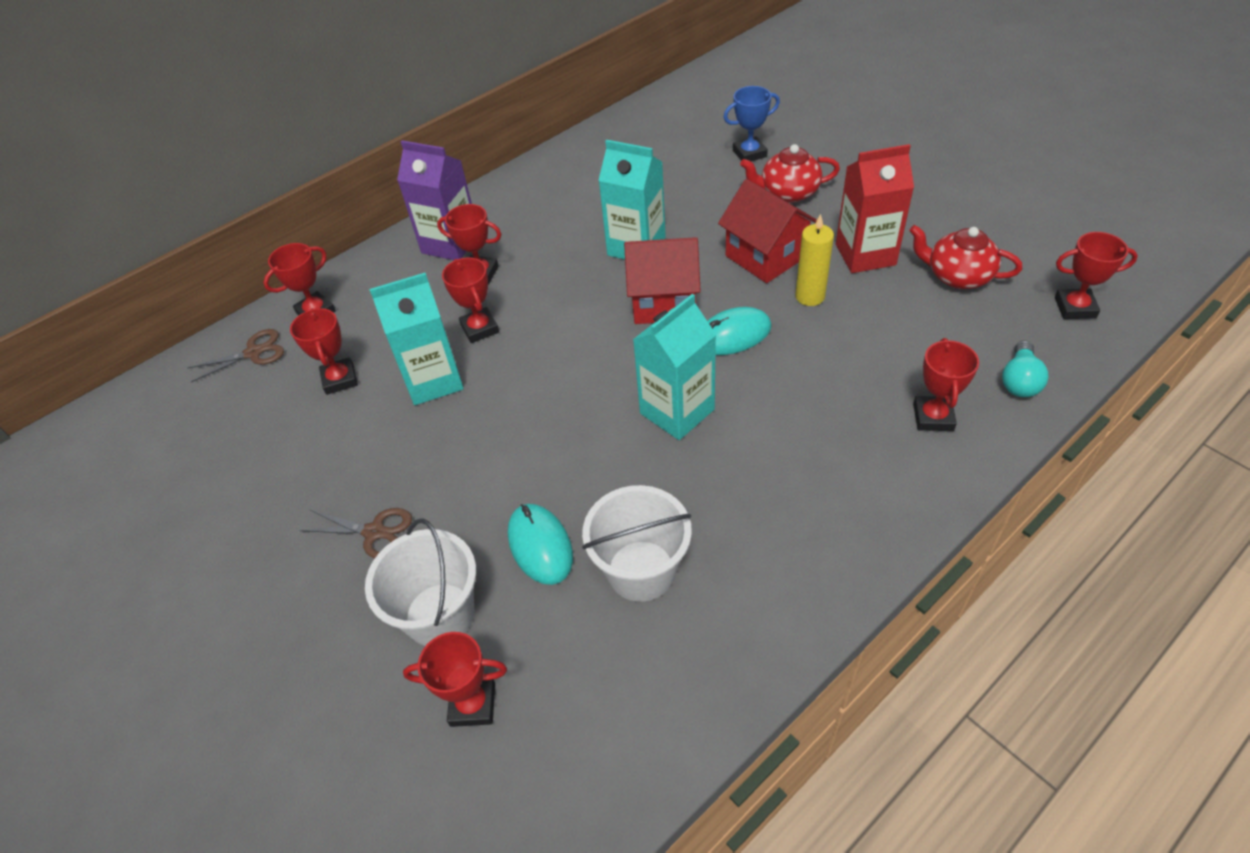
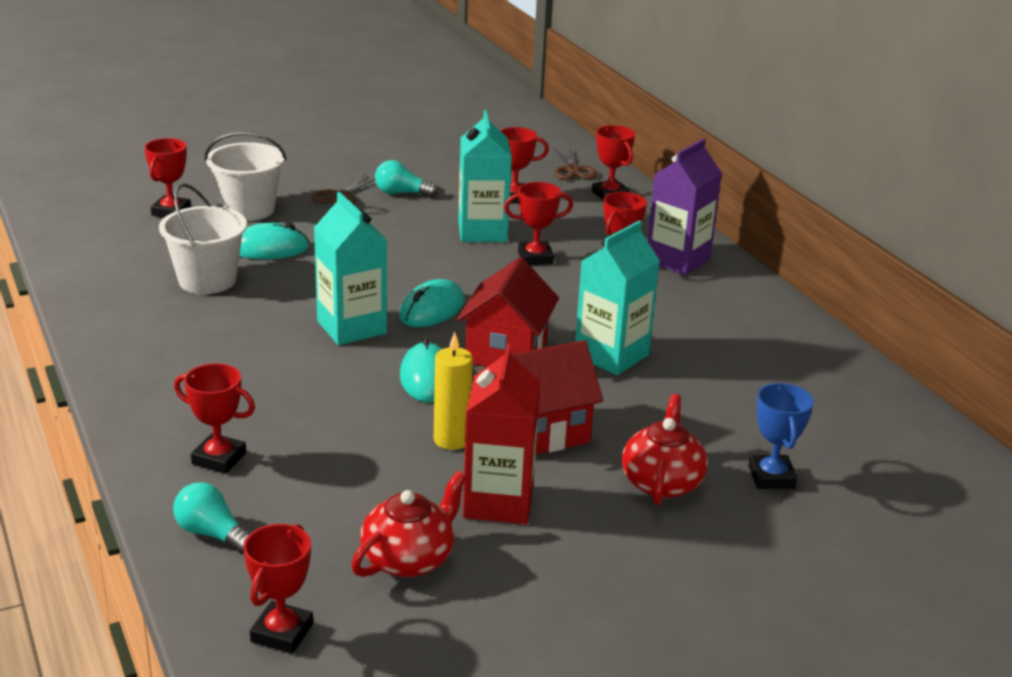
camera: 100 degrees right, 20 degrees down
none -> turquoise light bulb [375,160,438,197]
none -> turquoise mouse [399,279,464,327]

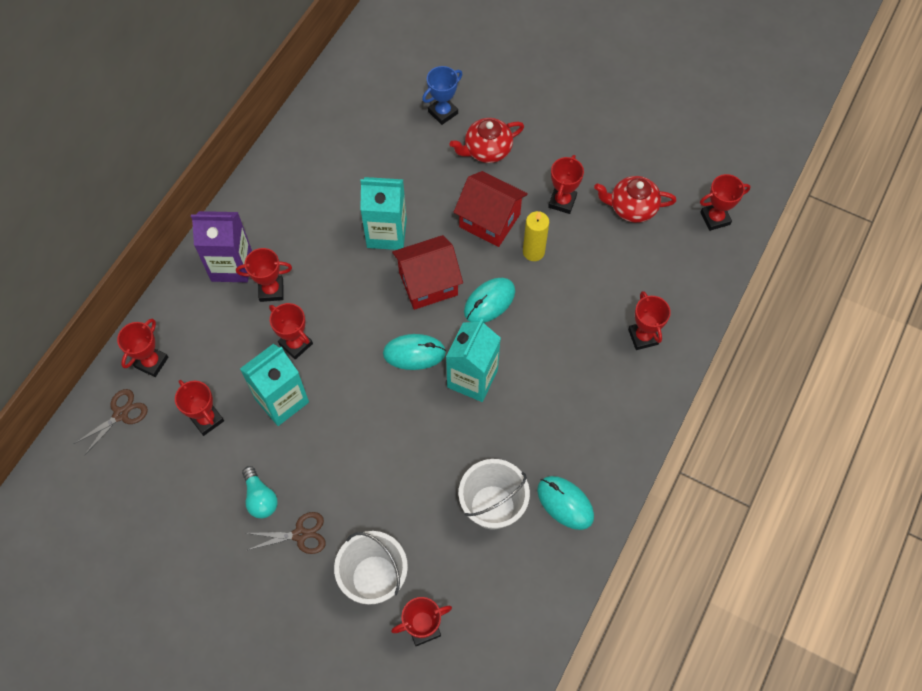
camera: 125 degrees left, 35 degrees up
turquoise light bulb [173,482,251,555] -> none
turquoise mouse [239,222,309,259] -> turquoise mouse moved to [537,476,594,530]
red carton [463,343,540,524] -> red trophy [548,155,584,214]

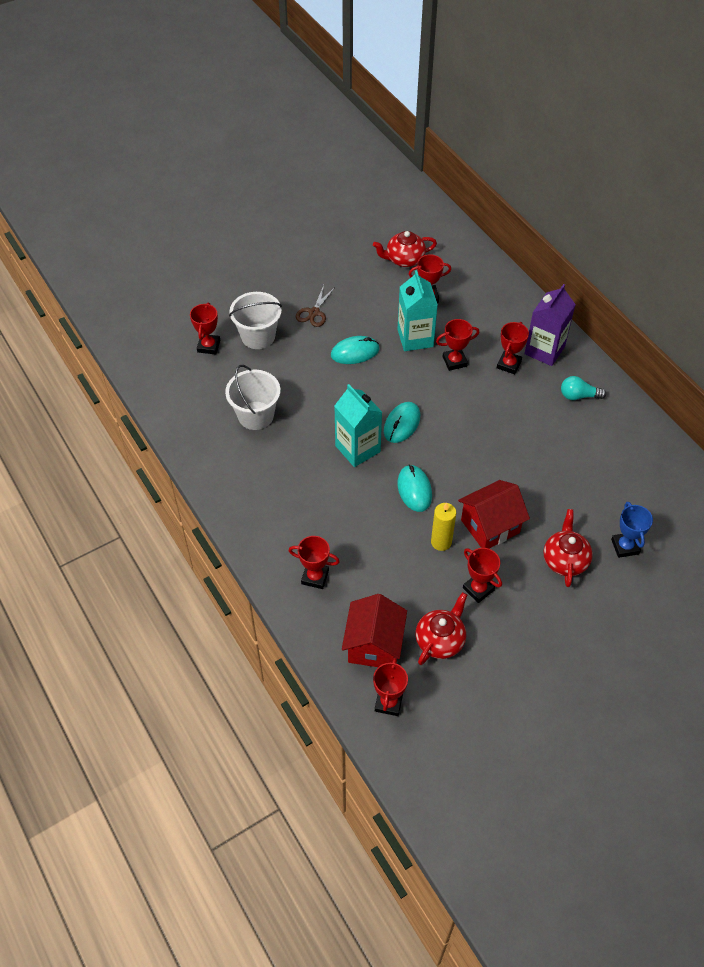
camera: 120 degrees right, 10 degrees down
brown scissors [74,389,148,456] -> none
red trophy [117,319,168,377] -> none
turquoise light bulb [242,466,278,518] -> turquoise light bulb moved to [561,376,606,400]
turquoise carton [360,177,407,250] -> none
red house [392,235,463,310] -> red house moved to [342,594,407,667]
turquoise mouse [537,476,594,530] -> turquoise mouse moved to [331,336,380,364]
none -> red teapot [373,231,437,267]

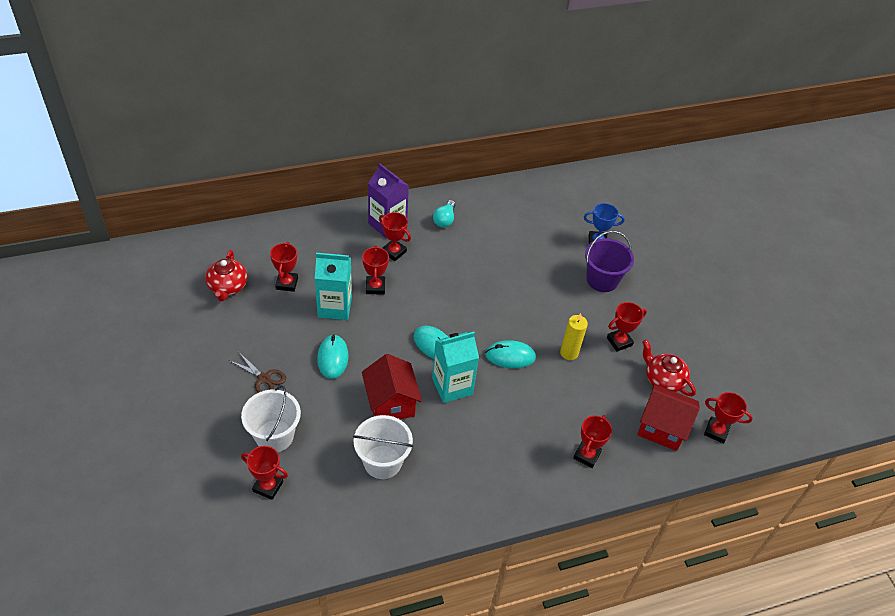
camera: 80 degrees left, 5 degrees down
red house [458,480,530,549] -> red house moved to [362,354,422,419]
red teapot [543,509,593,587] -> purple bucket [585,231,634,292]

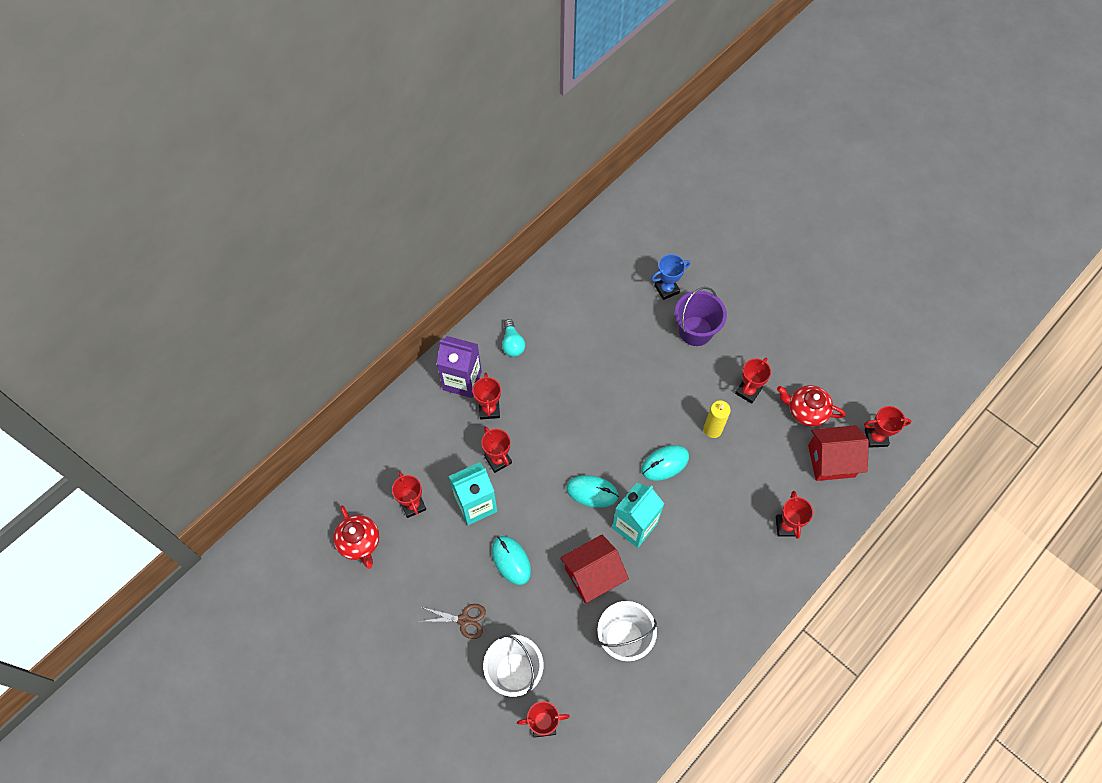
camera: 25 degrees left, 15 degrees up
red house [362,354,422,419] -> red house turned 75 degrees counterclockwise [560,534,629,604]
red trophy [379,212,411,261] -> red trophy turned 75 degrees clockwise [473,373,501,420]

